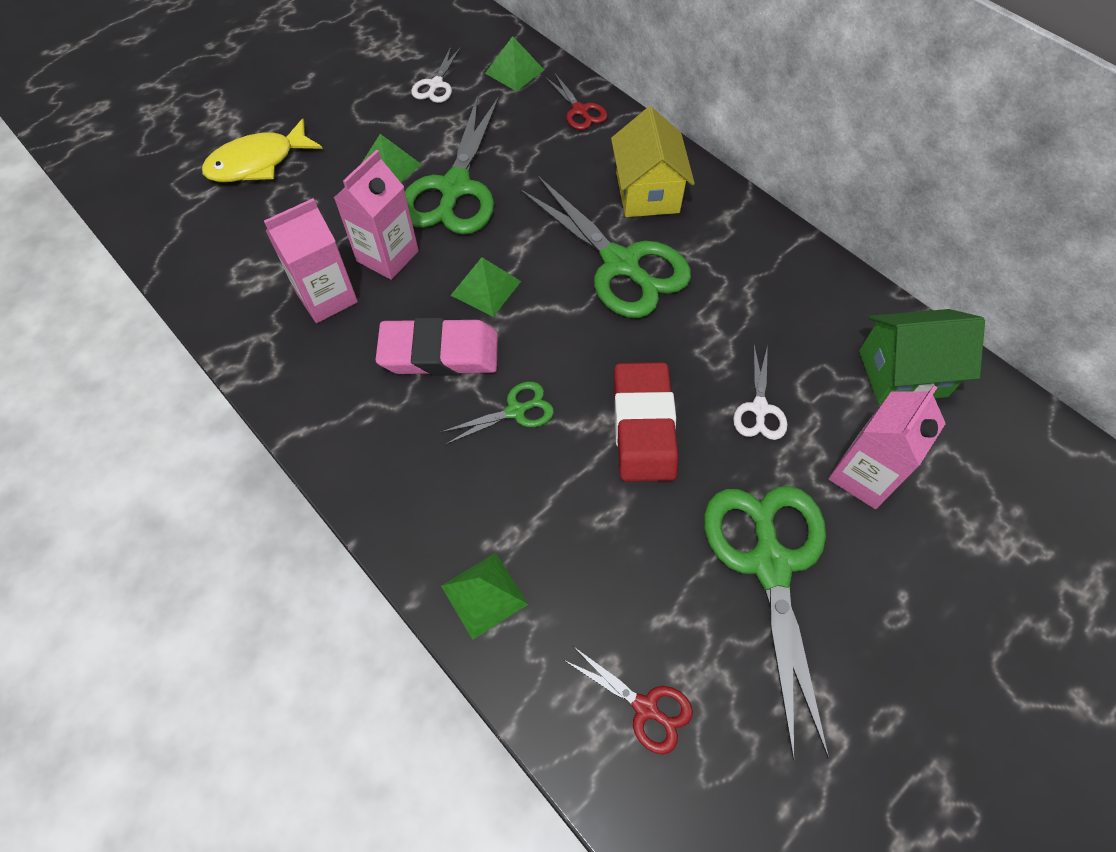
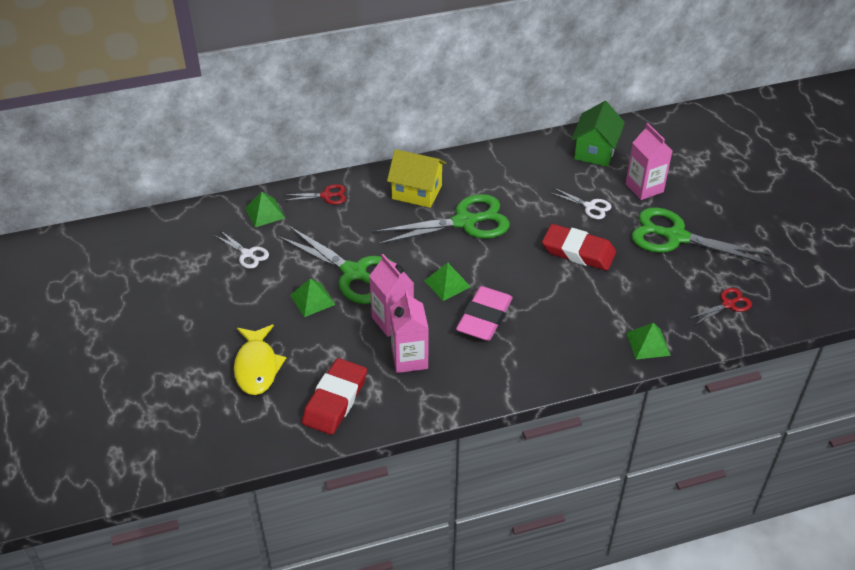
camera: 65 degrees left, 15 degrees down
green scissors [442,382,554,444] -> none
none -> red eraser [302,358,367,435]

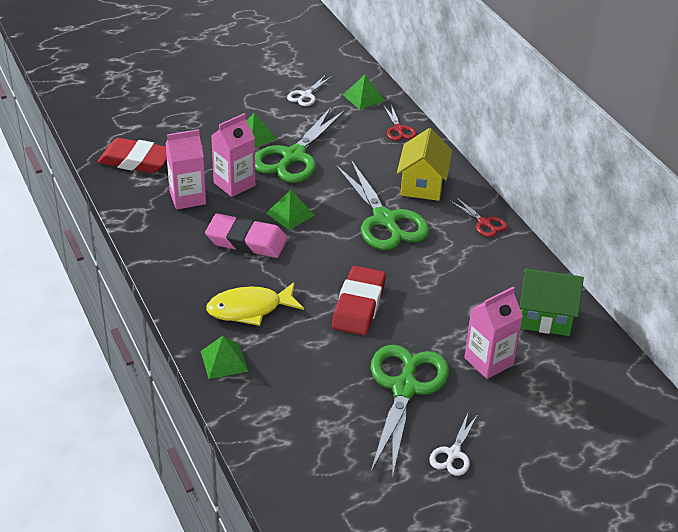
camera: 80 degrees right, 5 degrees down
yellow fish [234,325,286,395] -> yellow fish moved to [206,282,304,326]
white scissors [551,188,611,219] -> white scissors moved to [429,413,478,476]
red scissors [689,288,752,325] -> red scissors moved to [449,196,507,237]

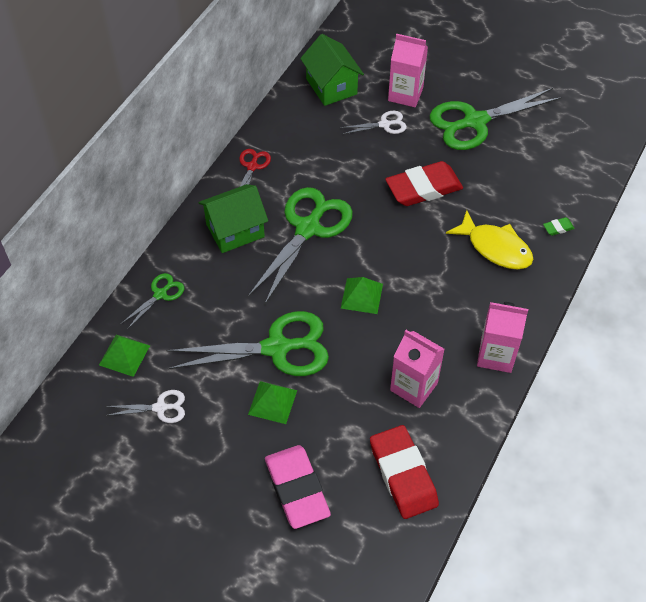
camera: 125 degrees left, 15 degrees up
green pyramid [201,336,248,379] -> green eraser [543,217,575,236]
pink eraser [205,213,287,258] -> pink eraser moved to [265,445,331,529]
pink carton [211,113,256,197] -> pink carton moved to [477,302,528,373]
red scissors [384,105,416,141] -> green scissors [121,273,184,329]
yellow house [397,128,453,201] -> green house [198,184,268,253]
white scissors [429,413,478,476] -> white scissors moved to [340,111,407,134]

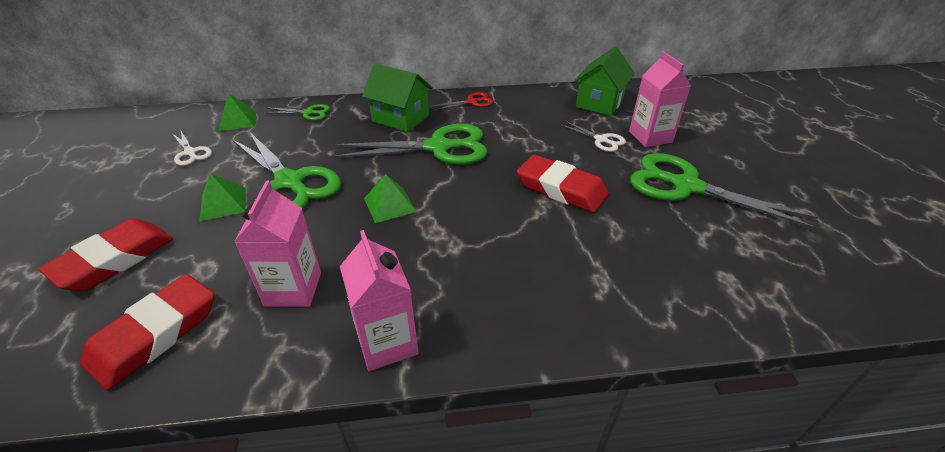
camera: 55 degrees right, 15 degrees down
pink eraser [265,445,331,529] -> red eraser [38,219,174,291]
yellow fish [446,210,534,270] -> none
green eraser [543,217,575,236] -> none

